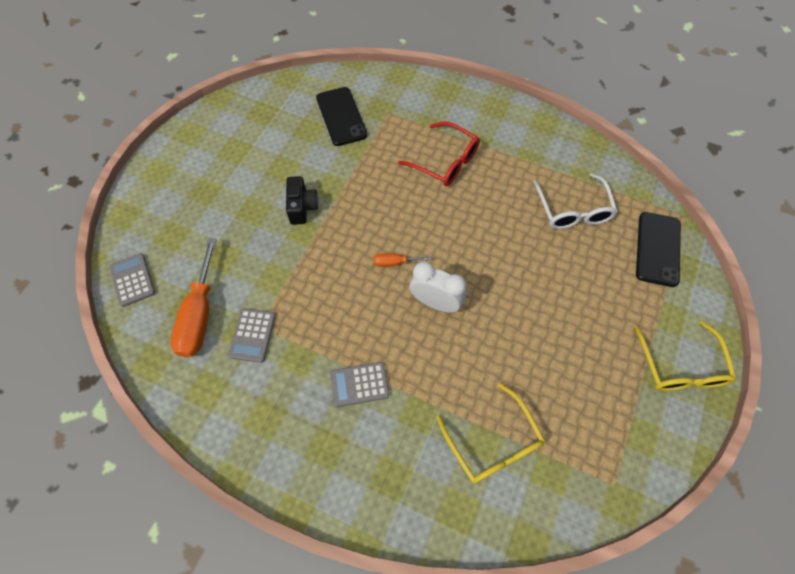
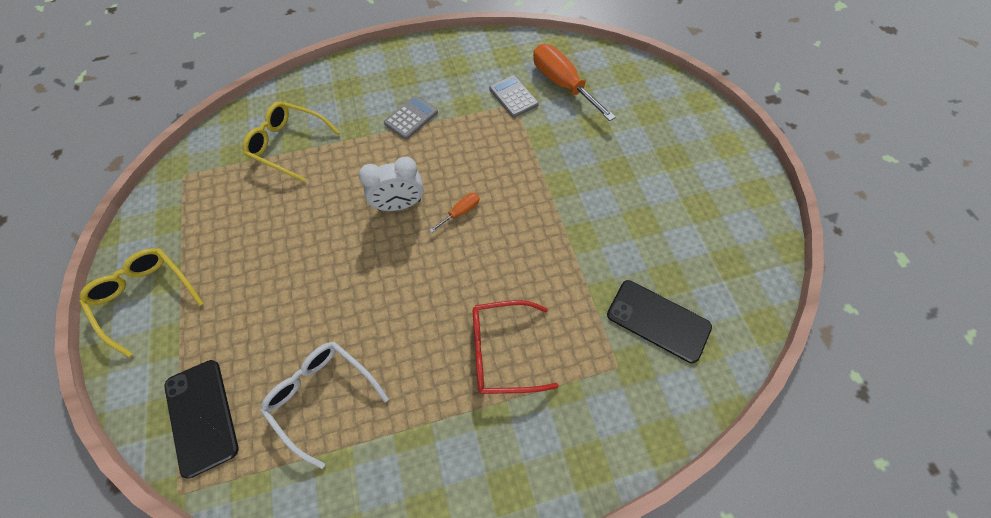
camera: 140 degrees right, 0 degrees up
grey calculator [109,253,155,307] -> none
black camera [286,176,319,225] -> none

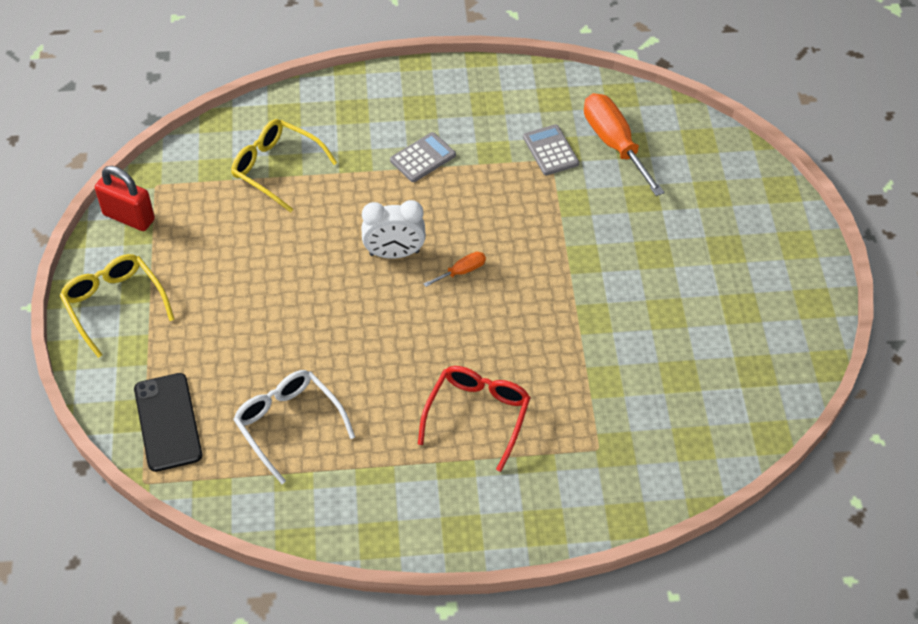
camera: 10 degrees right, 10 degrees down
red glasses [473,300,559,394] -> red glasses turned 105 degrees clockwise [418,366,531,472]
black phone [607,280,712,363] -> none
none -> red padlock [95,166,155,231]

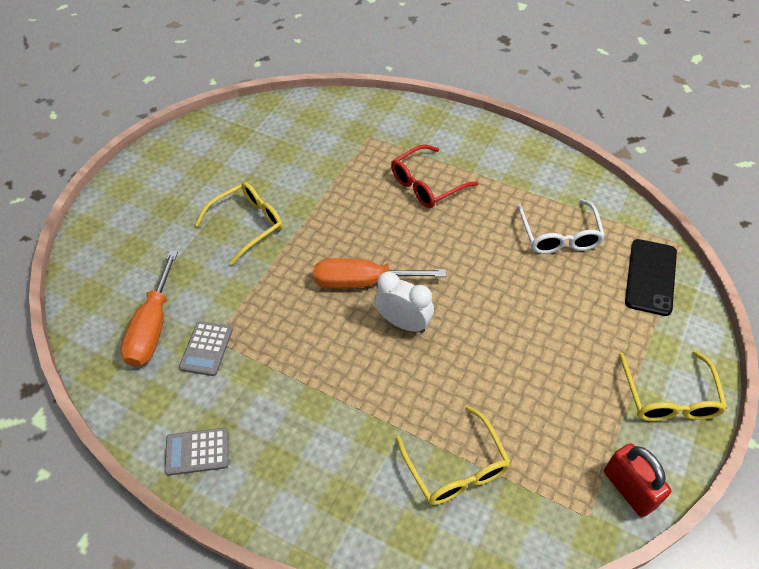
camera: 145 degrees left, 0 degrees up
grey calculator [390,132,456,182] -> grey calculator moved to [164,428,229,476]
orange screwdriver [423,252,486,287] -> orange screwdriver [314,258,446,289], size x2.13
none -> yellow glasses [195,182,283,265]

